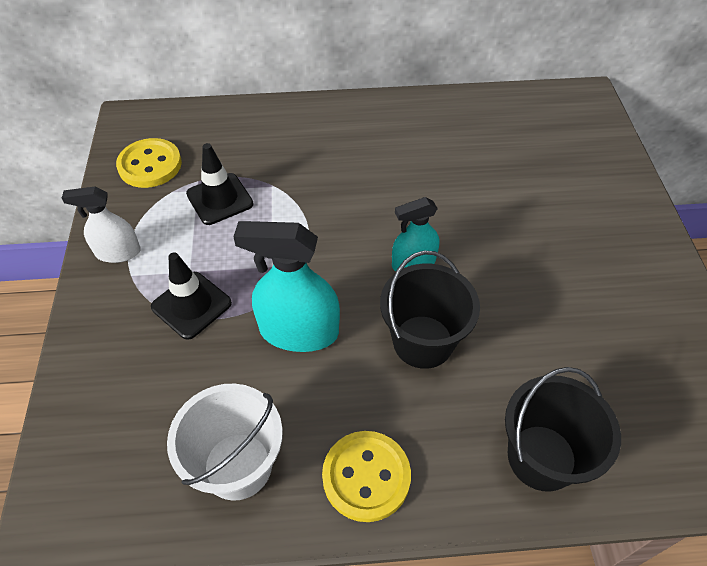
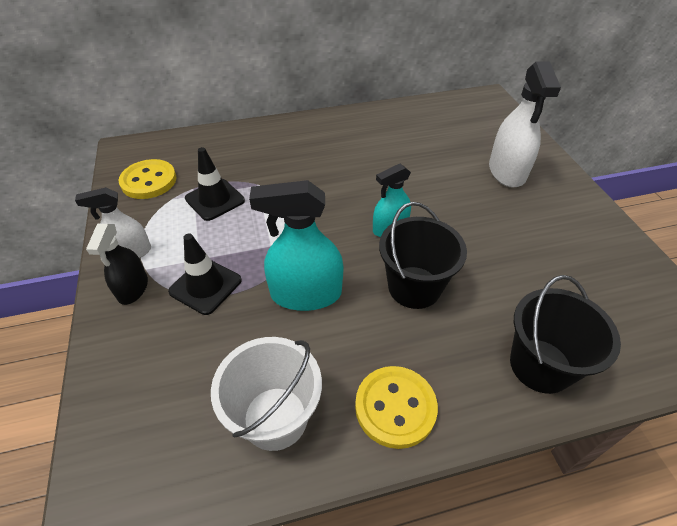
camera: 10 degrees left, 5 degrees down
none -> black spray bottle [86,224,148,305]
none -> white spray bottle [489,61,561,188]

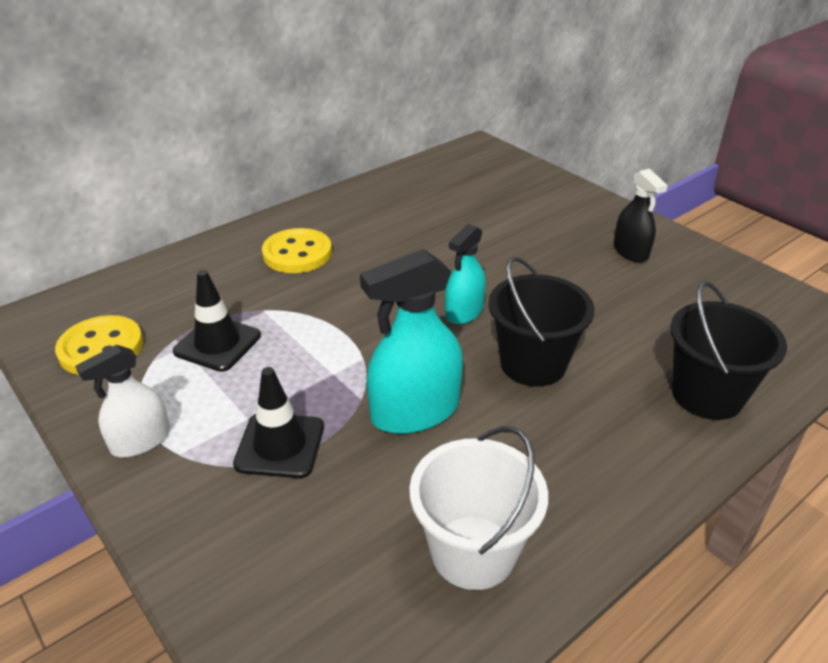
camera: 25 degrees left, 10 degrees down
black spray bottle [86,224,148,305] -> black spray bottle moved to [614,169,668,262]
yellow button [355,366,438,449] -> yellow button moved to [262,228,332,273]
white spray bottle [489,61,561,188] -> none

